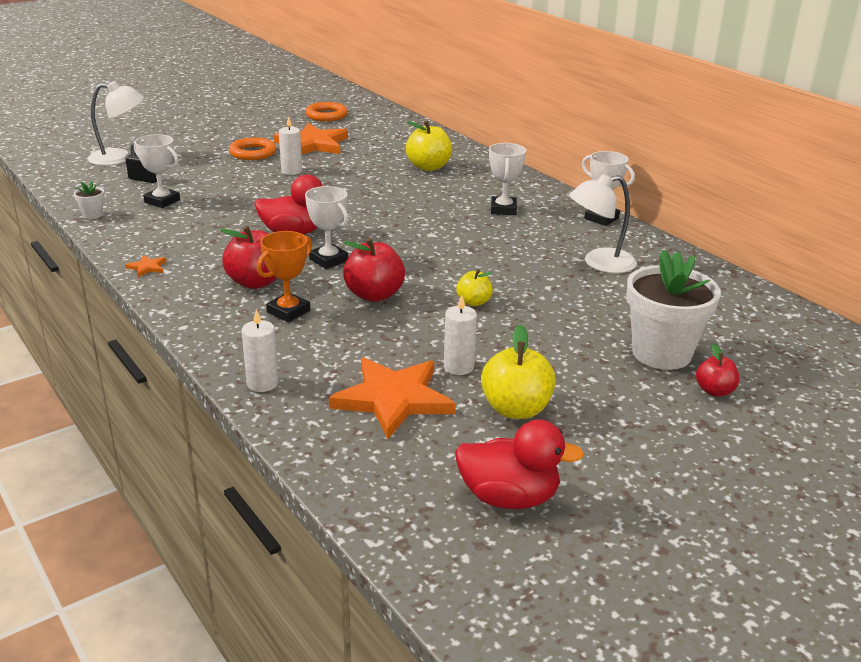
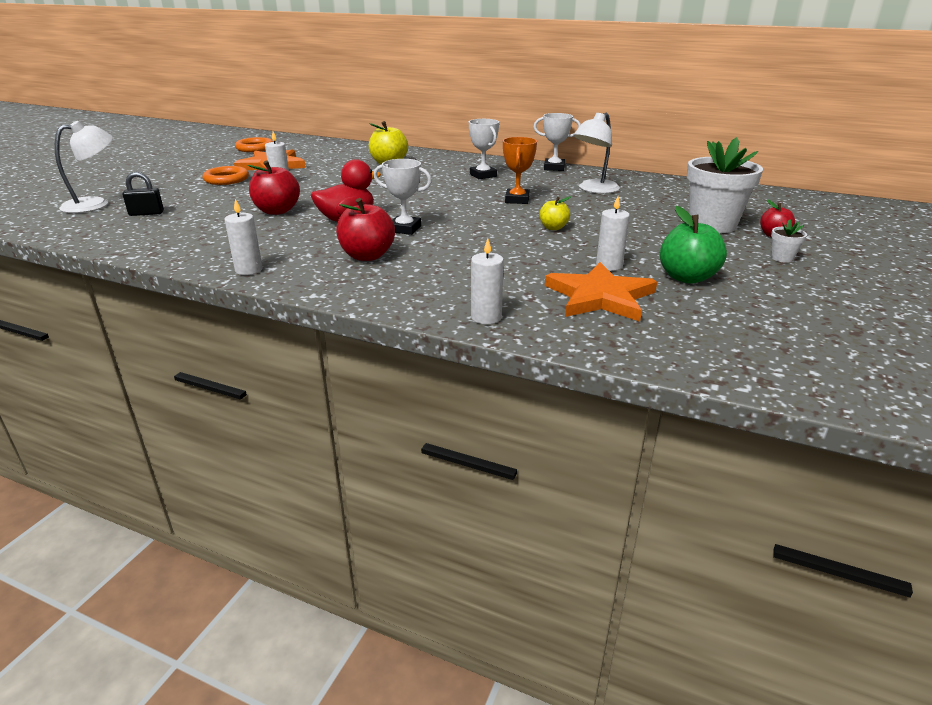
camera: 30 degrees left, 0 degrees up
white flower pot [74,181,104,219] -> white flower pot moved to [771,219,807,263]
orange star [125,255,167,277] -> white candle [224,199,263,275]
white trophy [134,134,180,208] -> none
orange trophy [257,231,312,322] -> orange trophy moved to [503,137,537,204]
red apple [343,238,405,302] -> red apple moved to [248,161,300,215]
red duck [455,420,584,509] -> none
yellow apple [481,324,556,419] -> green apple [660,206,727,284]

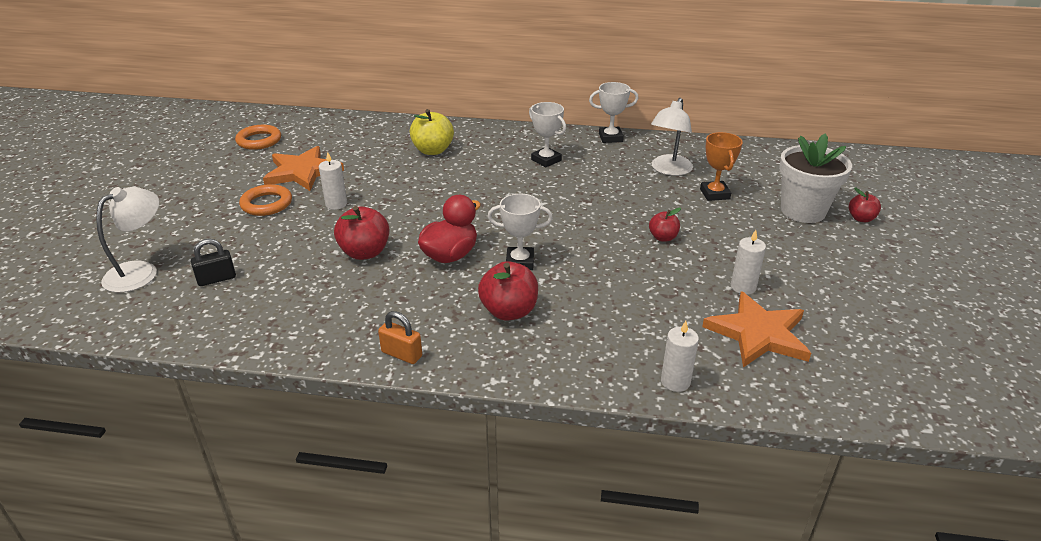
camera: 15 degrees left, 5 degrees up
white candle [224,199,263,275] -> orange padlock [378,311,422,364]
orange trophy [503,137,537,204] -> orange trophy moved to [700,132,743,201]
yellow apple [540,196,571,230] -> red apple [649,208,681,241]
green apple [660,206,727,284] -> none
white flower pot [771,219,807,263] -> none

